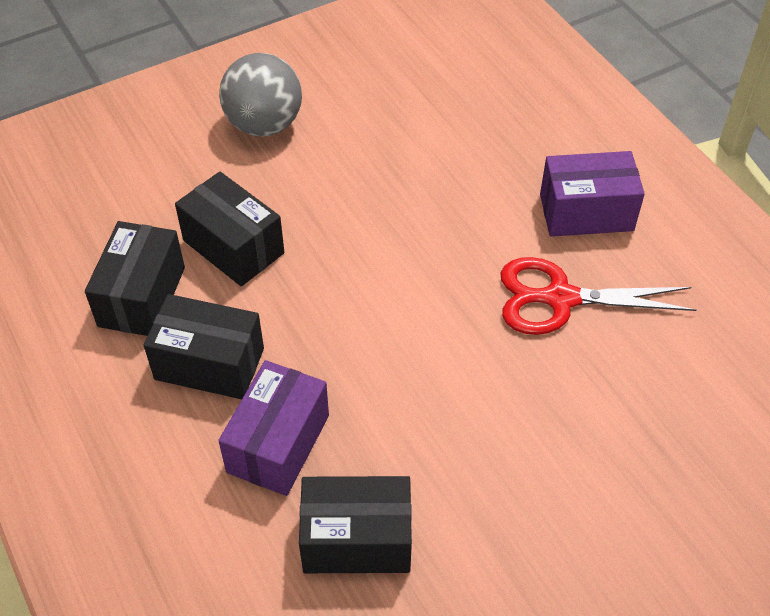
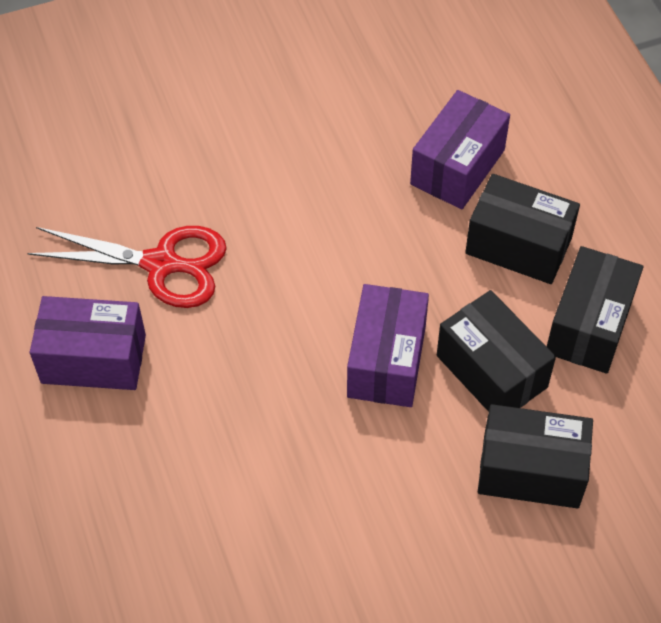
camera: 170 degrees left, 5 degrees up
grey ball [219,53,302,137] -> none
black box [299,476,412,573] -> black box moved to [478,404,593,508]
none -> purple box [347,284,429,407]

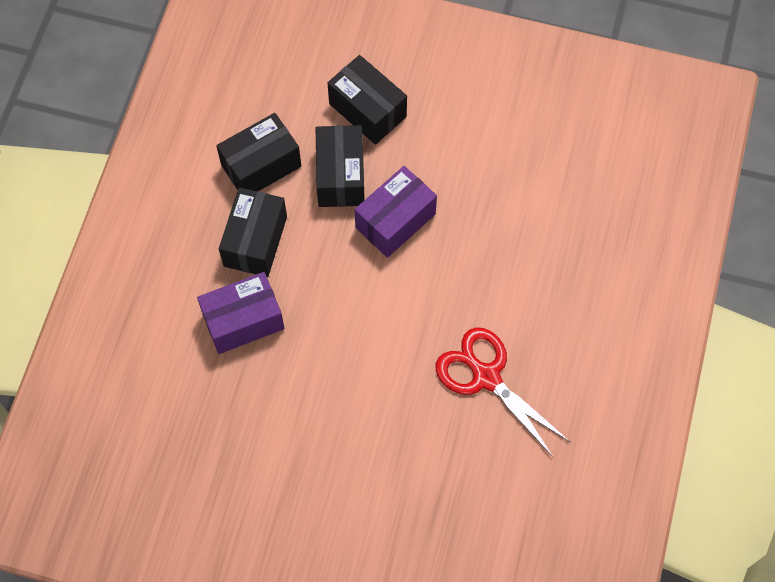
camera: 145 degrees left, 10 degrees up
purple box [30,296,146,390] -> none
black box [465,174,580,284] -> black box turned 45 degrees clockwise [219,187,287,277]

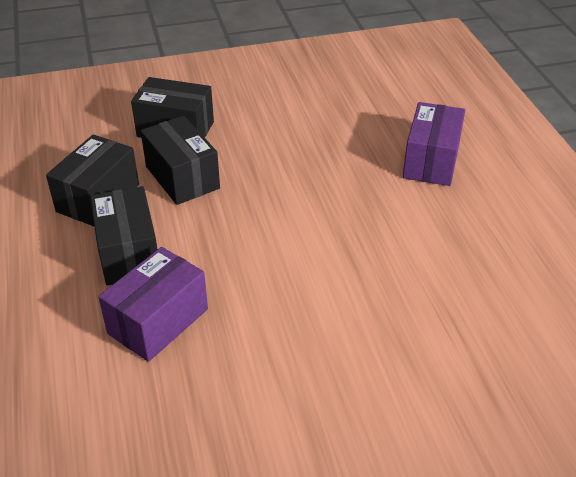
camera: 30 degrees left, 25 degrees down
purple box [355,166,437,258] -> purple box moved to [403,102,465,186]
red scissors [436,328,570,458] -> none

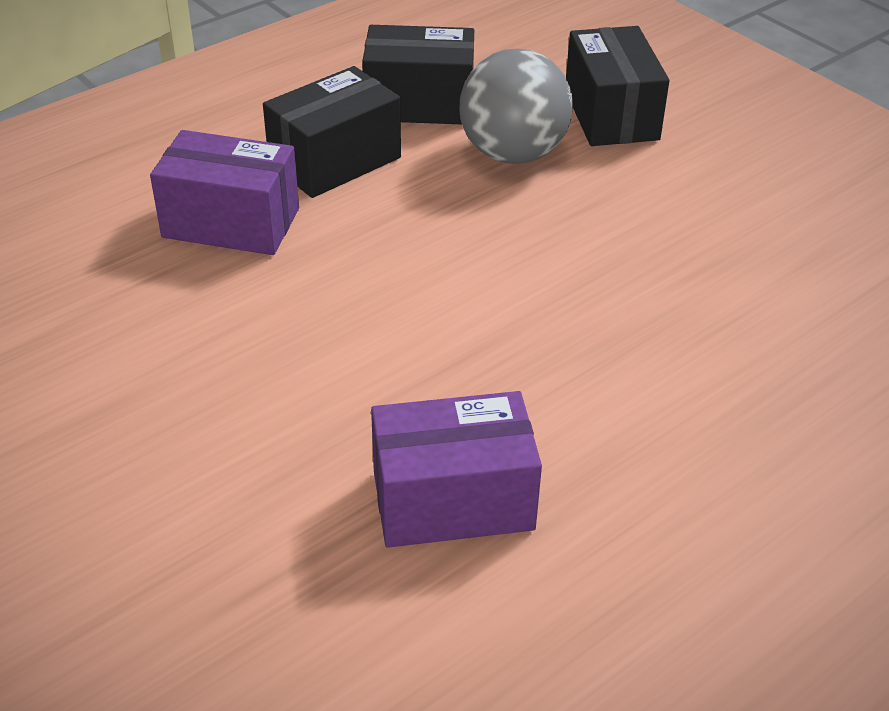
camera: 65 degrees right, 0 degrees up
black box [141,116,220,205] -> grey ball [460,48,573,164]
purple box [403,102,465,186] -> purple box moved to [371,391,542,548]

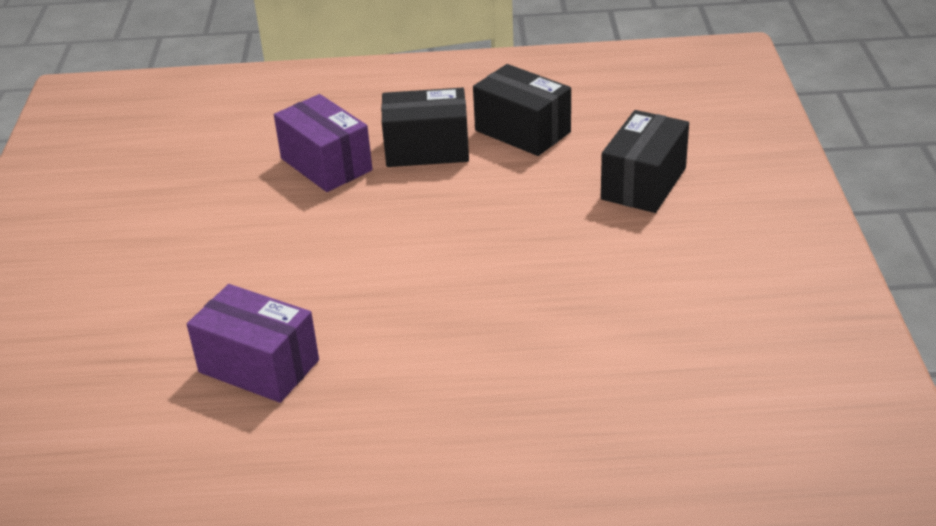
camera: 40 degrees right, 5 degrees down
grey ball [460,48,573,164] -> none

